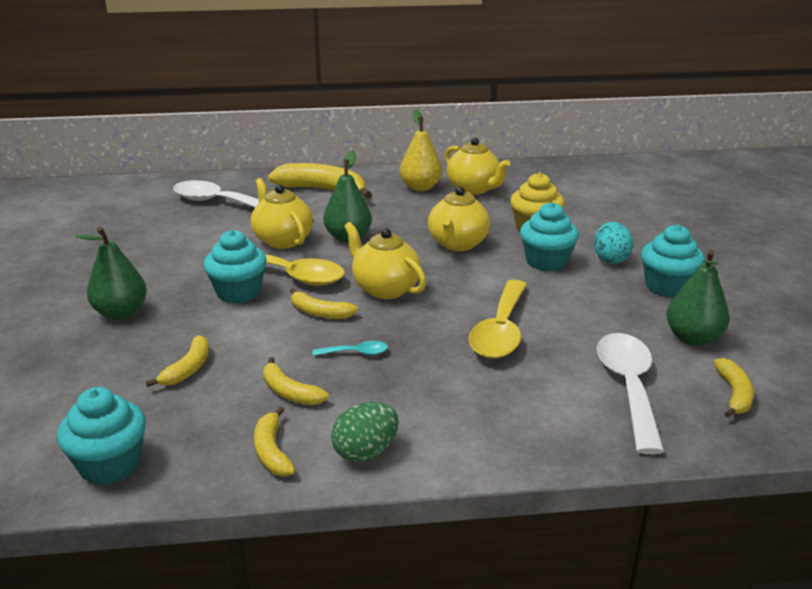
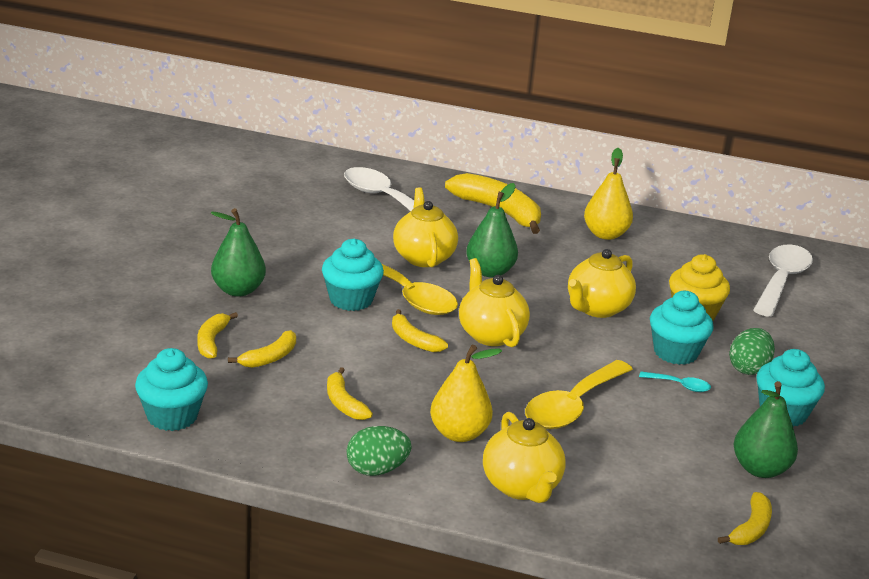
camera: 20 degrees right, 0 degrees up
yellow banana [254,406,296,476] -> yellow banana moved to [197,312,238,359]
turquoise spoon [312,341,388,356] -> turquoise spoon moved to [639,371,711,392]
yellow teapot [445,138,510,195] -> yellow teapot moved to [483,412,566,503]
turquoise egg [594,222,634,264] -> green egg [729,328,775,375]
white spoon [597,333,665,454] -> white spoon moved to [753,245,813,317]
none -> yellow pear [430,345,502,442]

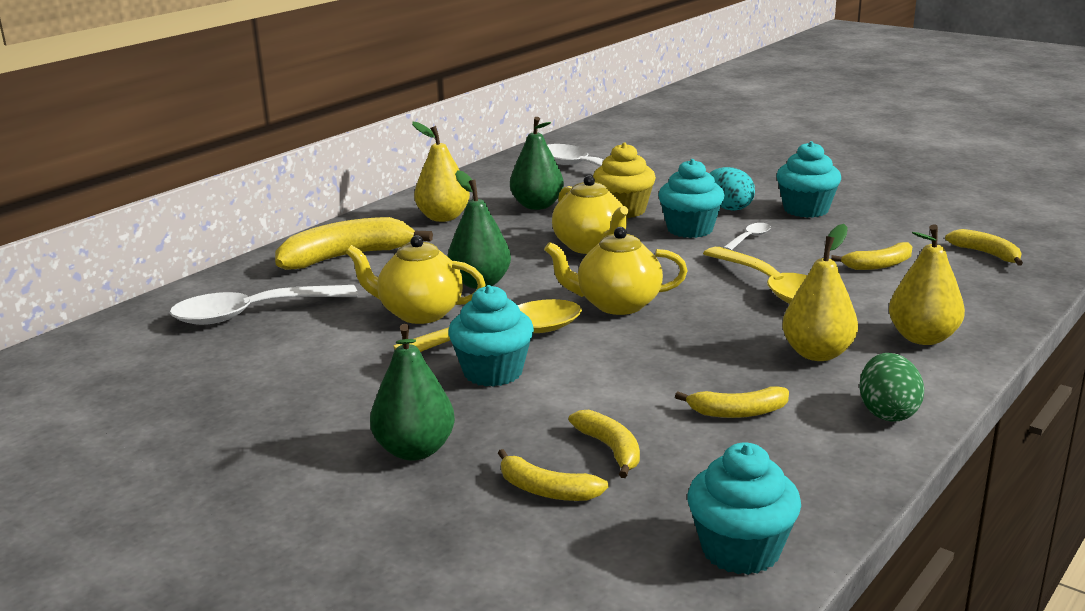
camera: 65 degrees left, 5 degrees down
yellow banana [392,309,448,352] -> yellow banana moved to [831,242,912,270]
yellow teapot [483,412,566,503] -> yellow pear [889,224,965,345]
turquoise spoon [639,371,711,392] -> white spoon [723,223,771,250]
green egg [729,328,775,375] -> turquoise egg [710,167,755,211]
green pear [733,381,798,478] -> green pear moved to [510,117,564,210]

